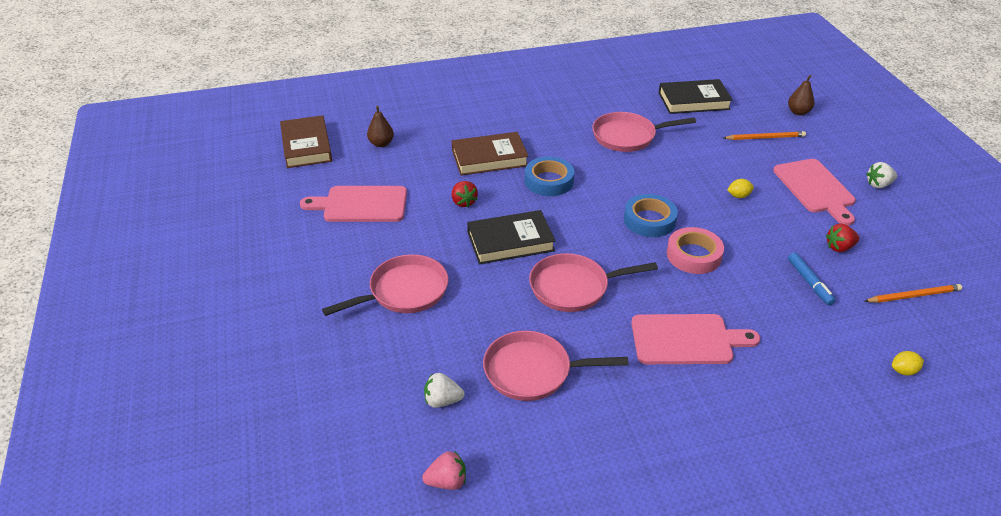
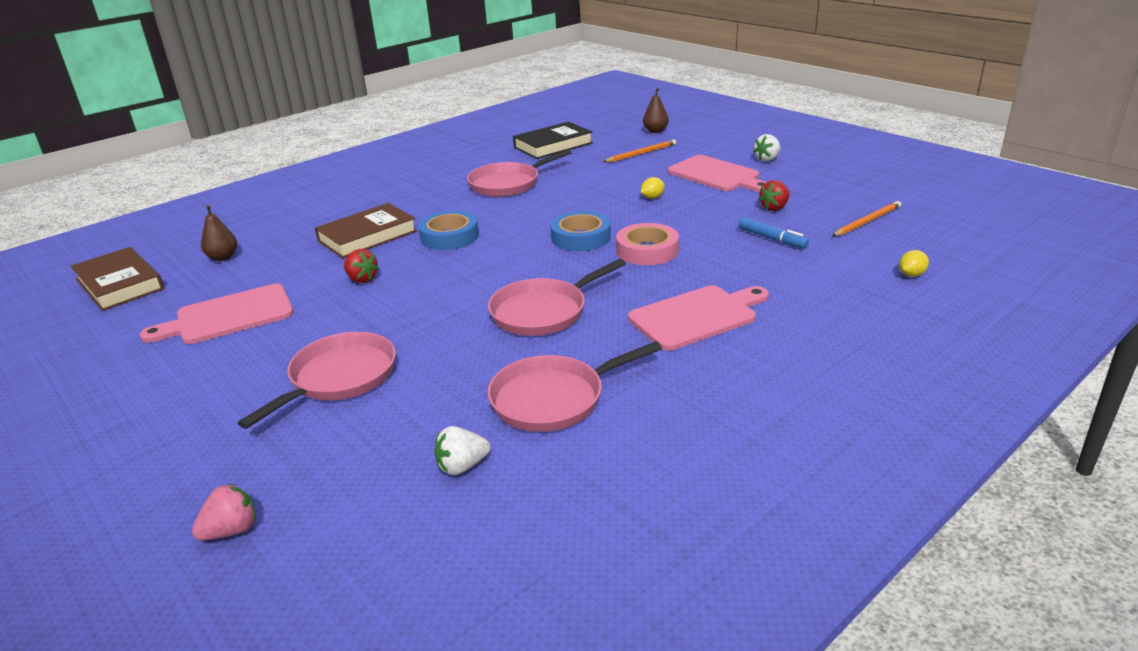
camera: 25 degrees left, 10 degrees down
pink strawberry [422,451,466,490] -> pink strawberry moved to [192,484,256,540]
black book [467,210,555,264] -> none

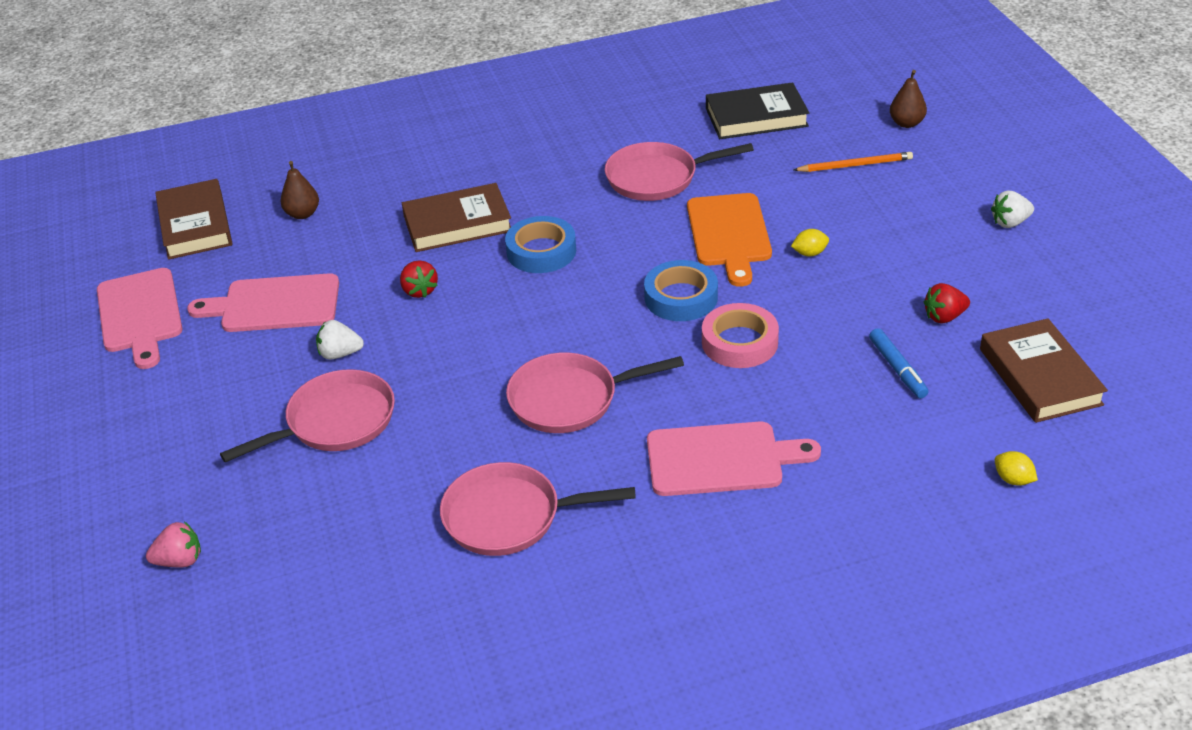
camera: 25 degrees right, 10 degrees up
white strawberry [434,426,490,476] -> white strawberry moved to [316,320,364,360]
pink cutting board [668,155,766,192] -> pink cutting board moved to [97,268,183,369]
orange pencil [832,201,901,236] -> brown book [980,318,1108,423]
yellow lemon [899,250,929,277] -> yellow lemon turned 60 degrees clockwise [995,451,1038,486]
none -> orange cutting board [687,193,772,287]

